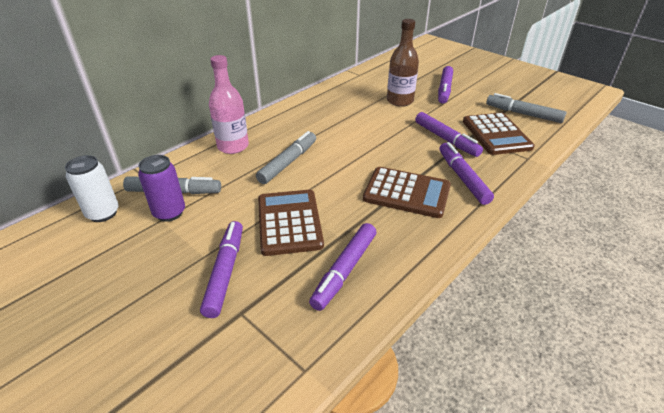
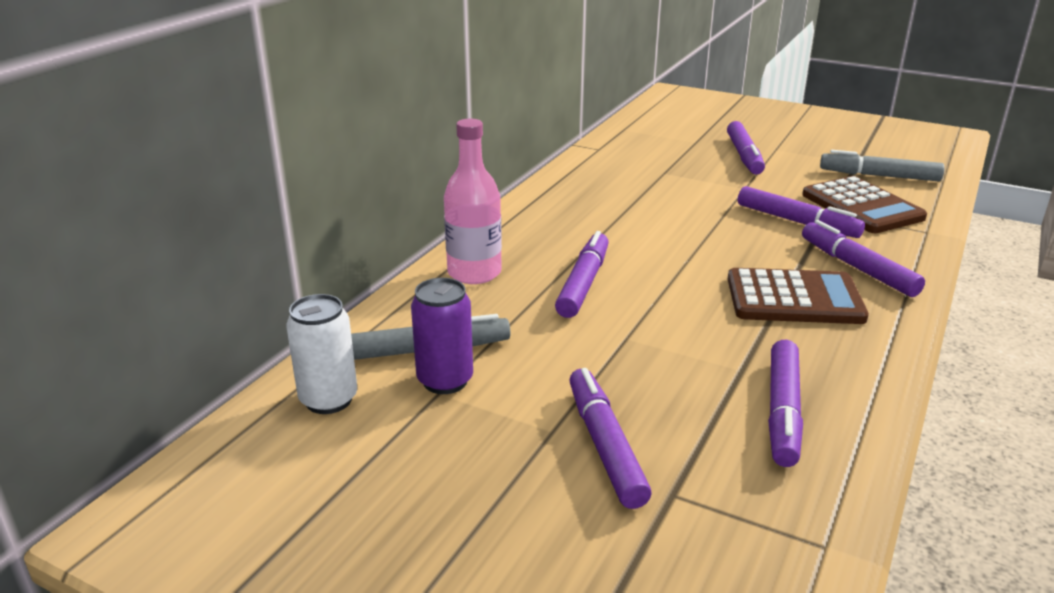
camera: 15 degrees left, 10 degrees down
grey marker [256,131,316,184] -> purple marker [555,231,609,318]
brown calculator [258,190,324,256] -> none
brown bottle [387,19,419,107] -> none

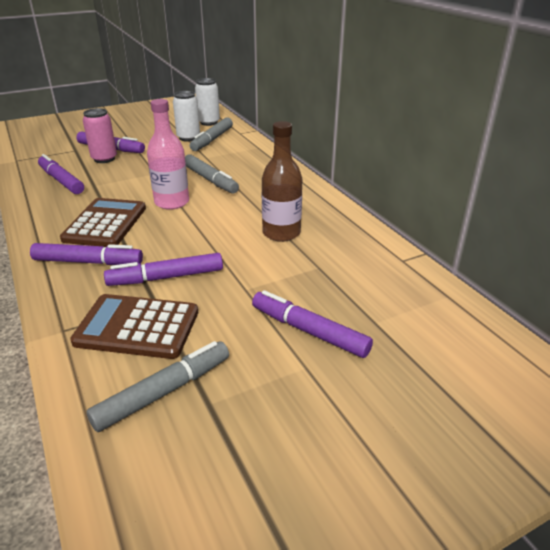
camera: 125 degrees right, 5 degrees up
purple can [411,278,473,394] -> white can [173,91,200,142]
pink bottle [444,118,502,284] -> pink bottle moved to [147,99,189,210]
purple marker [555,231,609,318] -> grey marker [185,154,239,194]
brown calculator [728,268,869,324] -> brown calculator turned 150 degrees clockwise [60,198,146,247]
none -> pink can [83,108,117,163]
none -> brown bottle [262,121,302,242]

